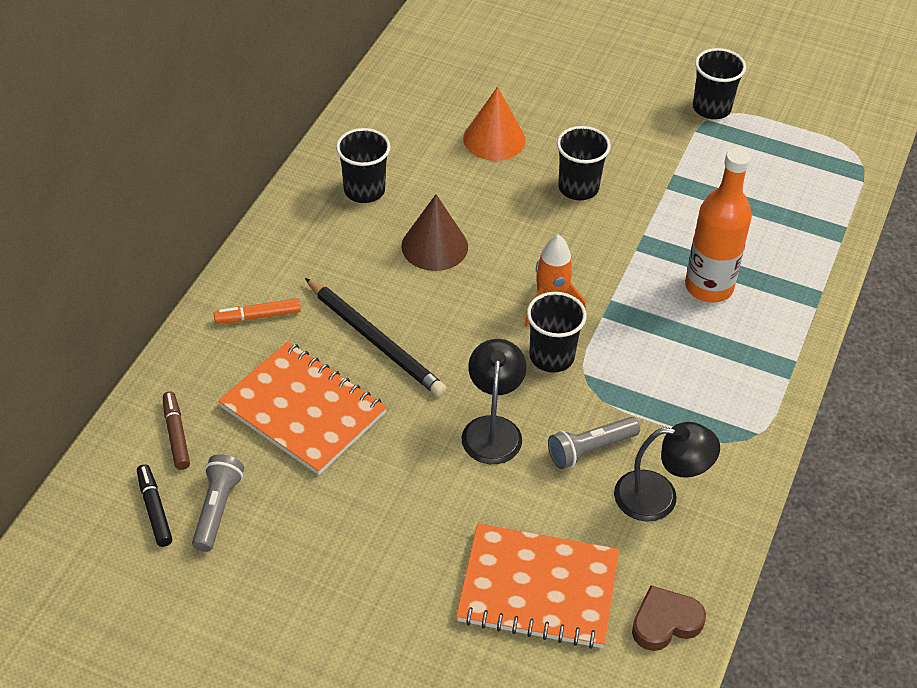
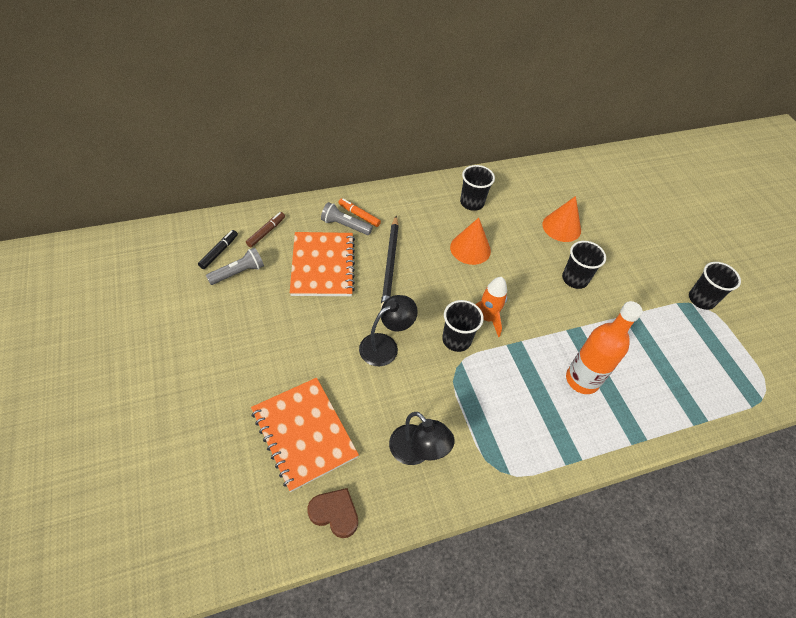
camera: 45 degrees right, 5 degrees up
brown cone [401,194,468,271] -> orange cone [450,218,491,265]
grey flashlight [548,417,640,469] -> grey flashlight moved to [321,202,373,235]

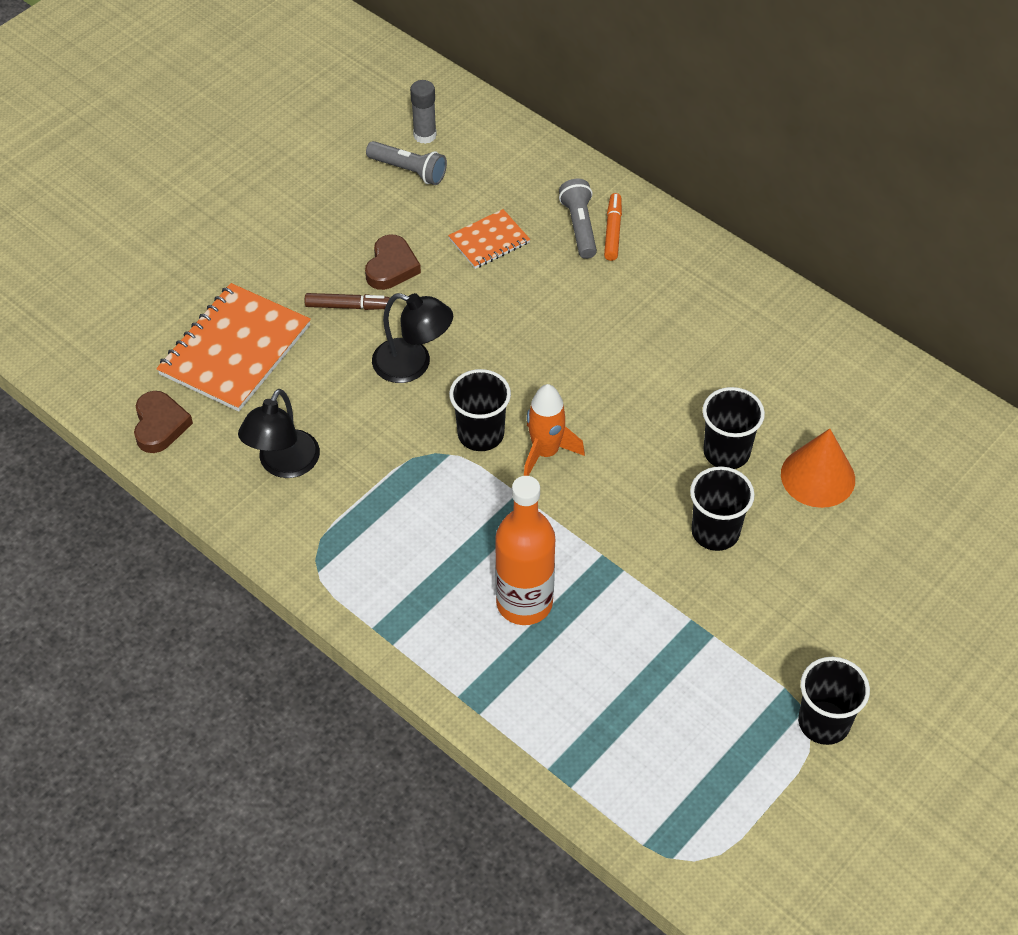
camera: 65 degrees right, 0 degrees up
black marker [198,230,238,269] -> grey glue stick [410,80,437,144]
brown marker [246,212,285,247] -> brown marker moved to [305,293,390,310]
orange notebook [290,232,355,296] -> orange notebook [448,209,530,269], size x0.53
black pencil [381,216,399,308] -> none
orange cone [450,218,491,265] -> none
black cup [460,165,495,211] -> black cup moved to [702,387,765,469]
none -> brown heart [365,235,421,290]

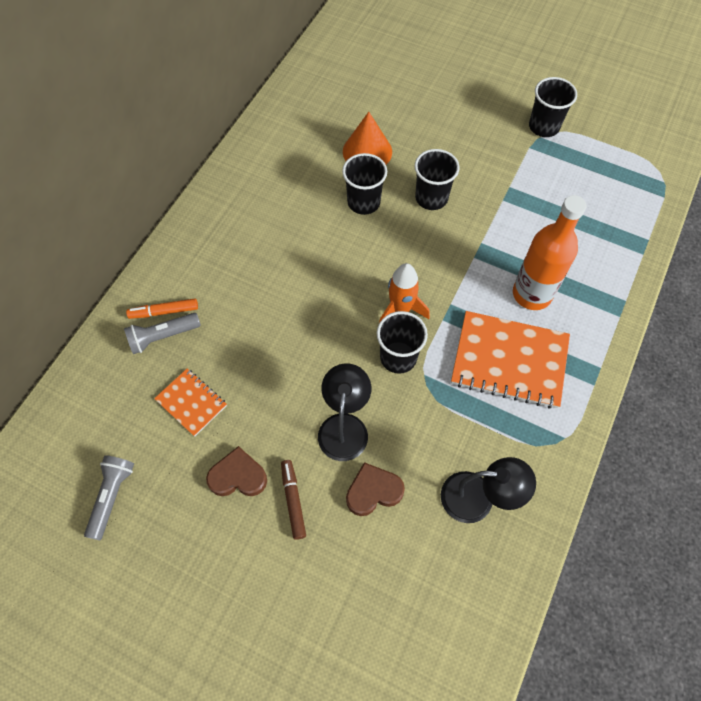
camera: 105 degrees left, 10 degrees up
brown heart [134,391,193,453] -> brown heart moved to [346,462,405,516]
orange notebook [156,283,311,412] -> orange notebook moved to [451,311,570,409]
grey glue stick [410,80,437,144] -> none

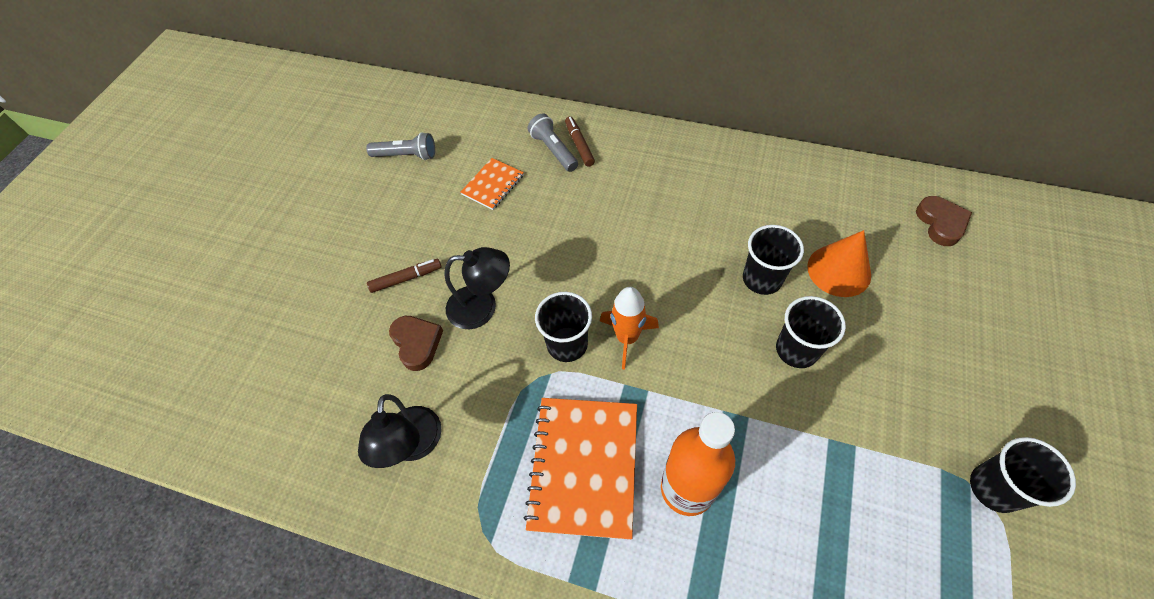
camera: 85 degrees right, 5 degrees down
orange marker [126,299,198,319] -> brown marker [565,116,595,167]
brown heart [206,446,267,496] -> brown heart moved to [916,196,972,246]

